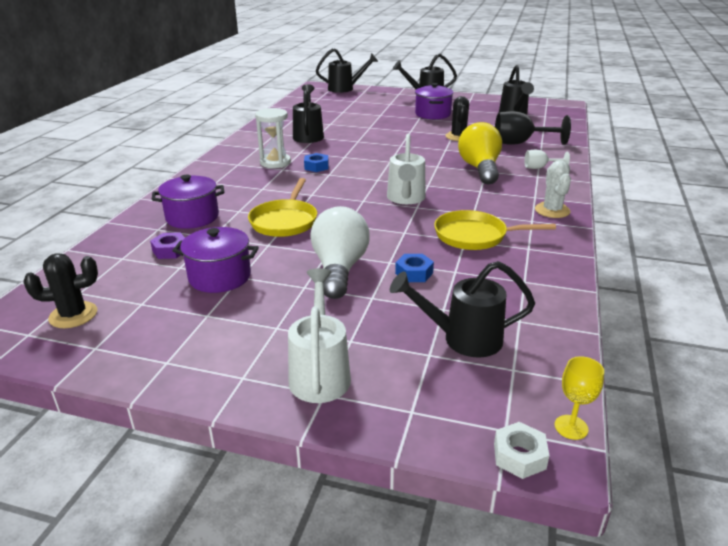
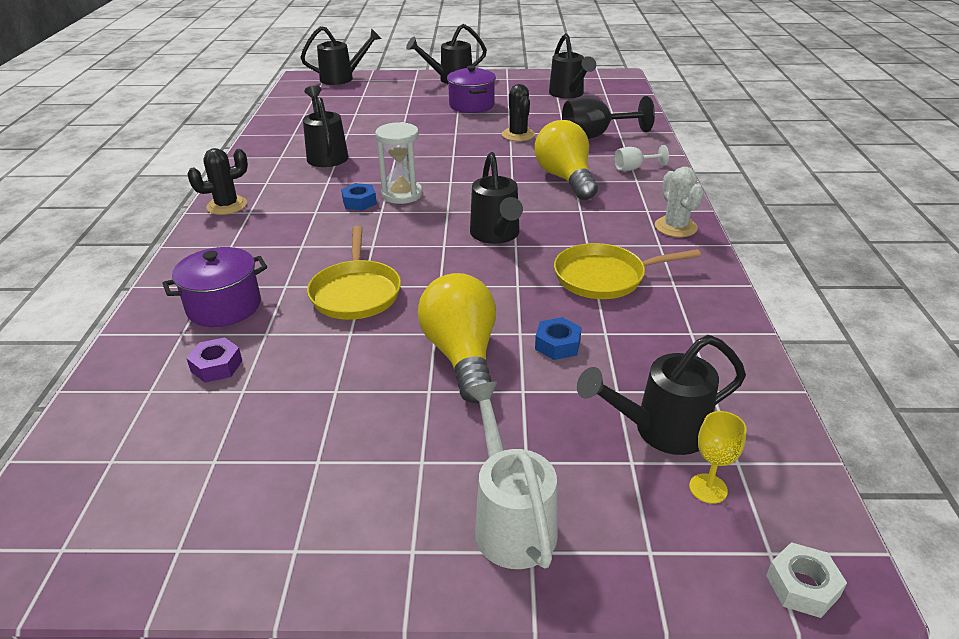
camera: 15 degrees left, 5 degrees up
black cactus [23,253,98,328] -> black cactus moved to [187,148,248,215]
purple pot [172,227,259,293] -> none
white hourglass [255,108,291,168] -> white hourglass moved to [375,122,423,204]
white light bulb [310,206,370,299] -> yellow light bulb [418,273,496,403]
white watering can [387,134,426,204] -> black watering can [470,152,523,244]
yellow goblet [555,356,604,440] -> yellow goblet moved to [689,411,747,504]

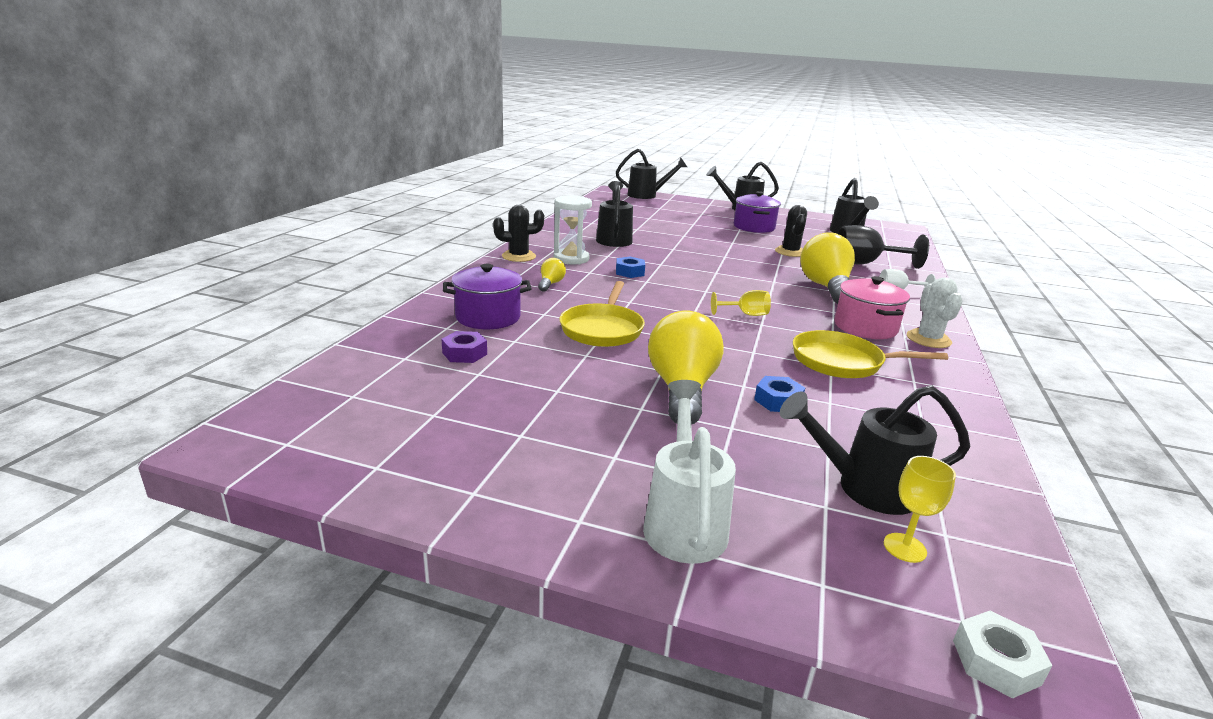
camera: 15 degrees right, 10 degrees down
white hourglass [375,122,423,204] -> white hourglass moved to [553,195,592,264]
black watering can [470,152,523,244] -> yellow goblet [711,290,771,316]
none -> yellow light bulb [538,258,566,291]
none -> pink pot [834,276,910,339]

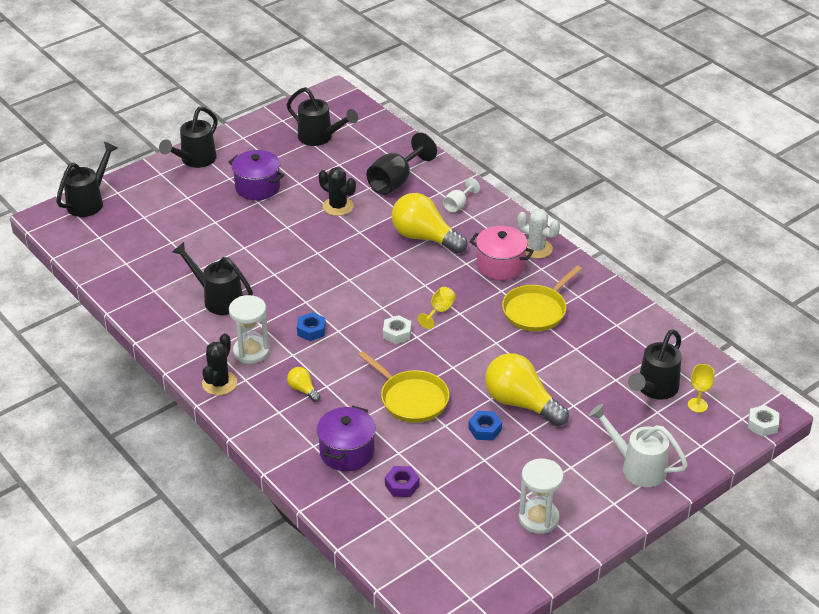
camera: 55 degrees left, 15 degrees up
blue nut [754,376,805,412] -> blue nut moved to [468,411,502,441]
none -> white nut [383,315,411,344]
none -> white hourglass [519,459,564,534]

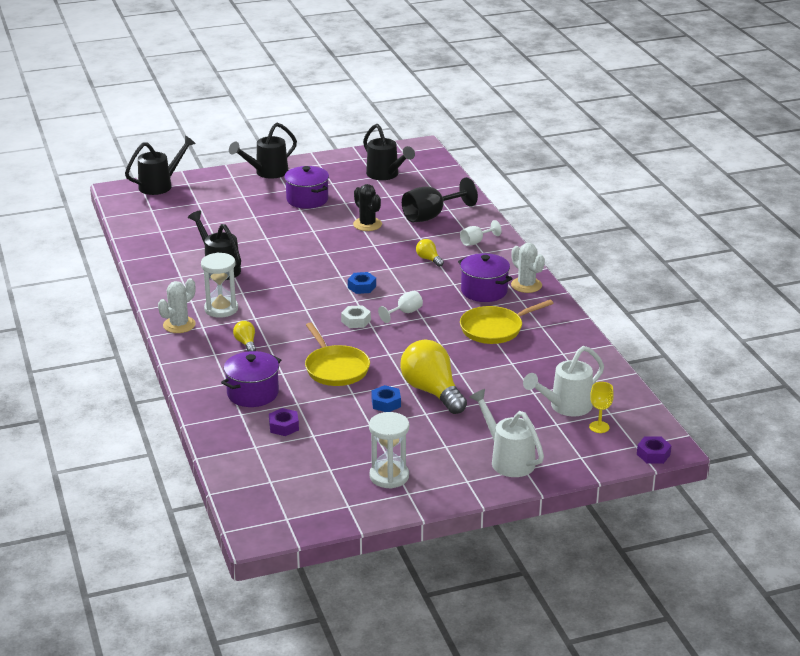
camera: 20 degrees right, 10 degrees down
black cactus [202,333,237,395] -> white cactus [158,278,196,333]
blue nut [297,312,326,341] -> blue nut moved to [348,272,376,294]
yellow light bulb [392,193,467,254] -> yellow light bulb [416,239,444,267], size x0.46
yellow goblet [417,287,456,329] -> white goblet [378,291,423,323]
pink pot [470,226,534,280] -> purple pot [458,253,513,302]
black watering can [628,329,682,400] -> white watering can [523,346,604,416]
white nut [748,405,779,437] -> purple nut [637,436,672,464]

